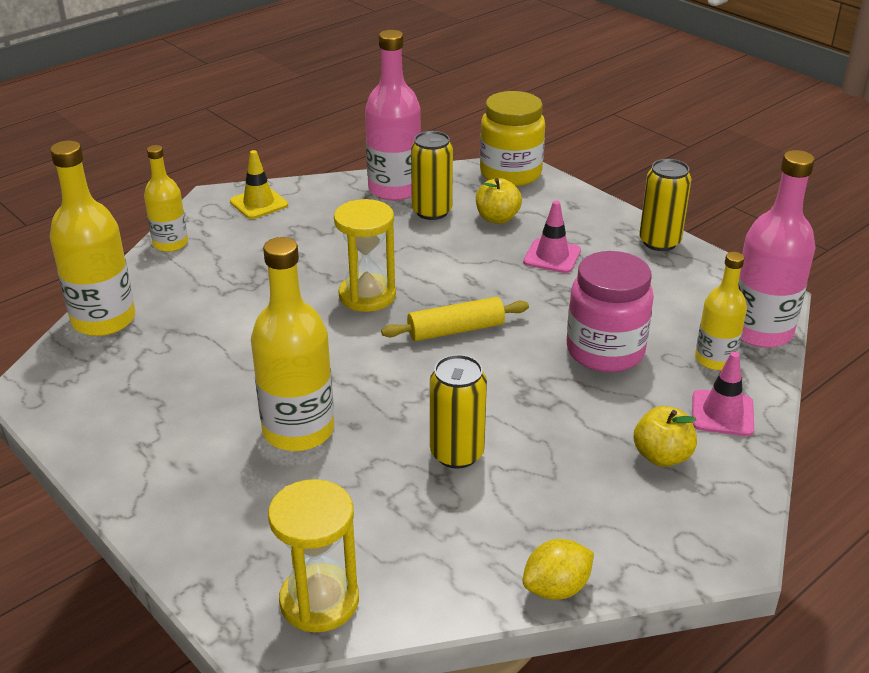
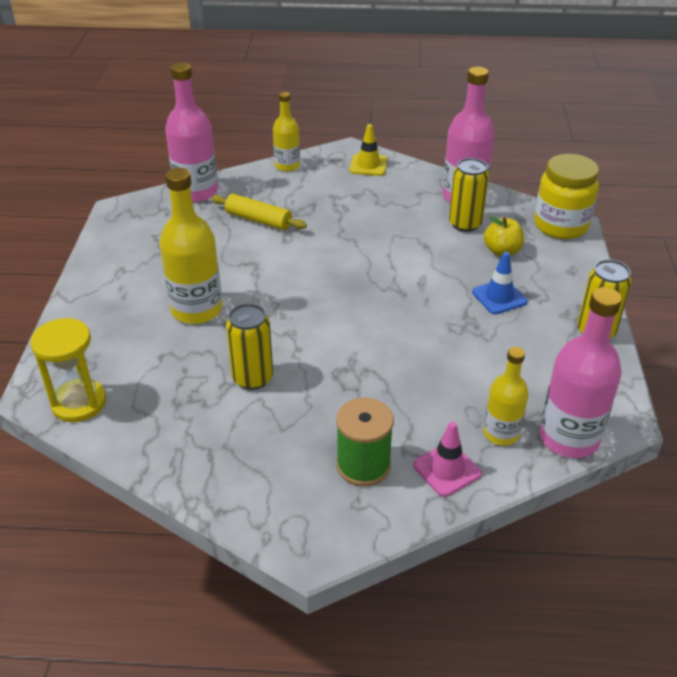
camera: 45 degrees right, 5 degrees up
yellow bottle [50,141,135,336] -> pink bottle [165,62,218,202]
yellow hourglass [334,199,396,312] -> none
yellow rolling pin [381,297,529,341] -> yellow rolling pin moved to [211,194,307,230]
yellow lemon [522,539,594,600] -> none
pink traffic cone [523,201,581,273] -> blue traffic cone [472,252,527,314]
pink jar [567,251,654,372] -> none
yellow apple [634,406,697,467] -> green spool [336,398,394,486]

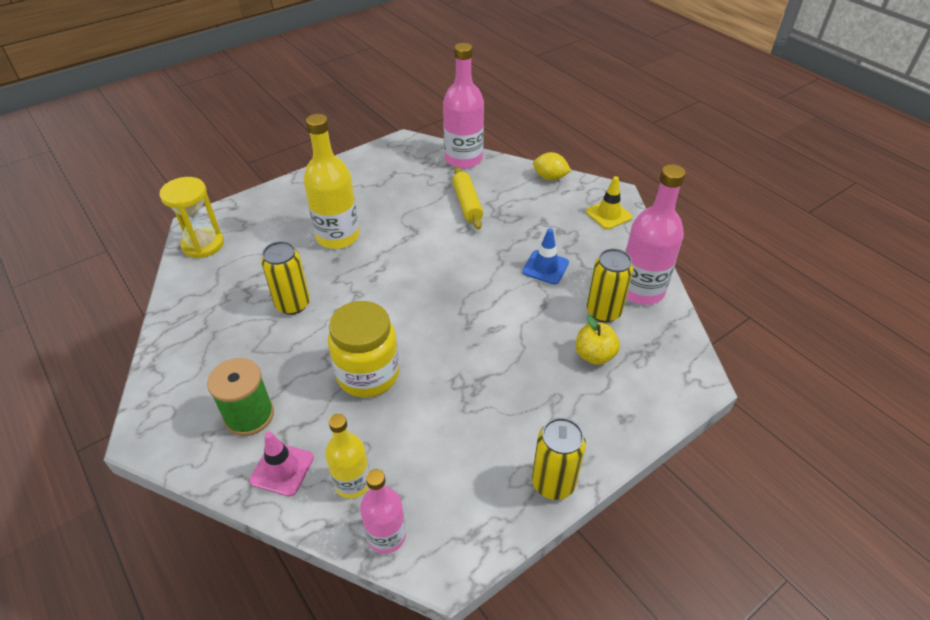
camera: 50 degrees right, 5 degrees up
yellow bottle [273,92,300,172] -> yellow lemon [533,152,571,181]
blue traffic cone [472,252,527,314] -> blue traffic cone moved to [522,228,569,284]
yellow jar [534,154,599,239] -> yellow jar moved to [328,301,399,398]
pink bottle [539,287,622,458] -> pink bottle [360,469,406,554], size x0.61

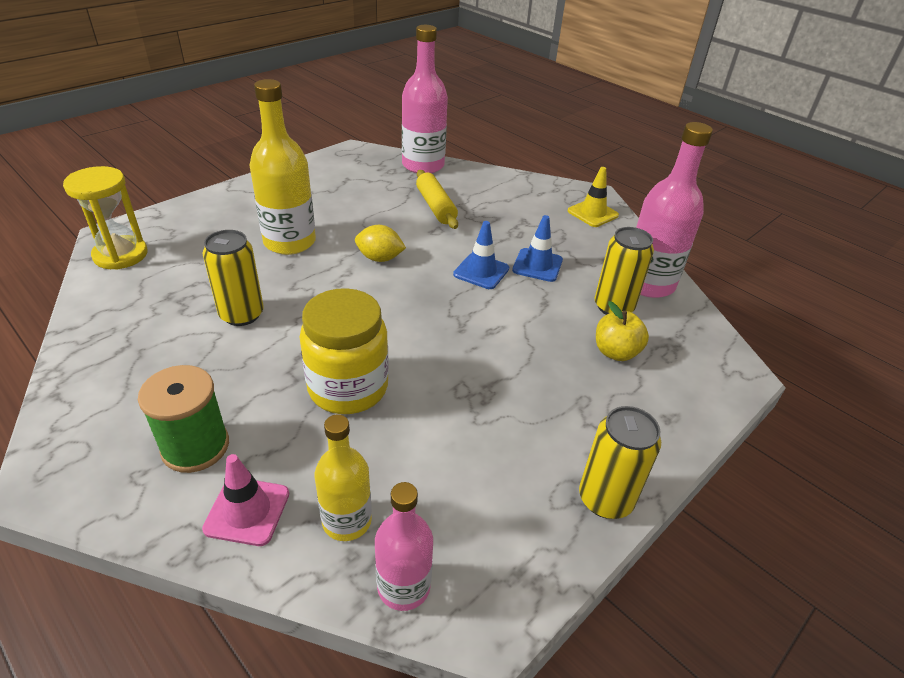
camera: 10 degrees left, 5 degrees down
yellow lemon [533,152,571,181] -> yellow lemon moved to [355,225,406,262]
none -> blue traffic cone [453,221,509,289]

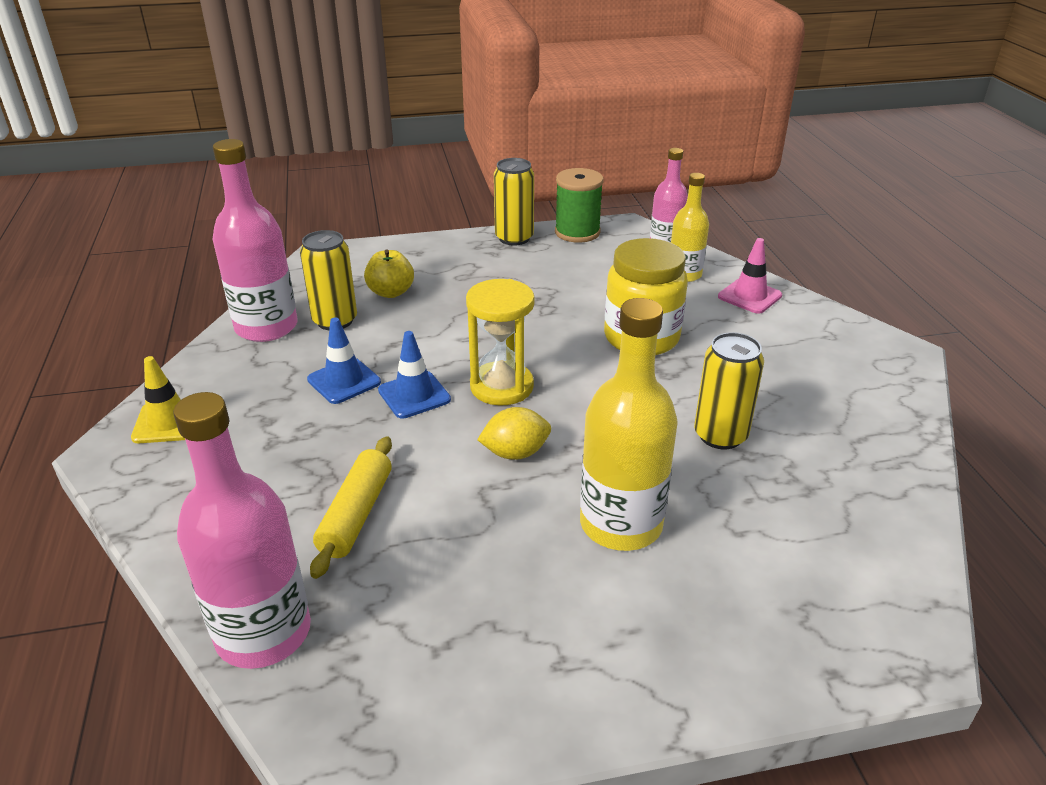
camera: 145 degrees left, 5 degrees down
yellow hourglass [63,166,148,270] -> yellow hourglass moved to [466,279,535,406]
green spool [138,365,229,473] -> green spool moved to [555,168,604,243]
yellow lemon [355,225,406,262] -> yellow lemon turned 60 degrees counterclockwise [477,407,551,460]

